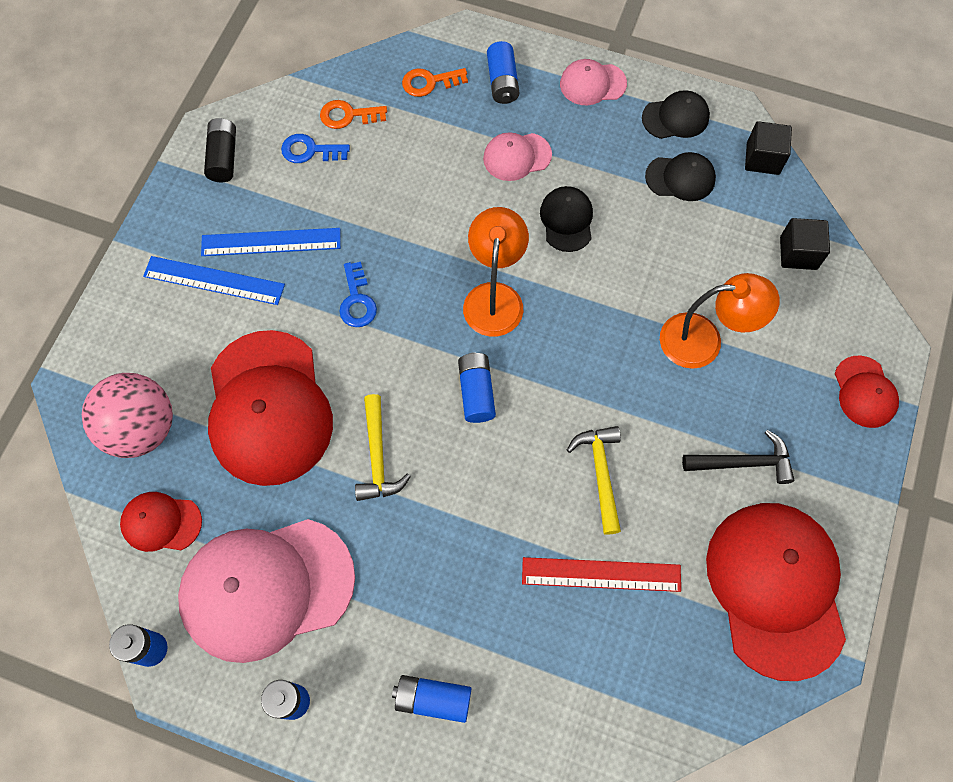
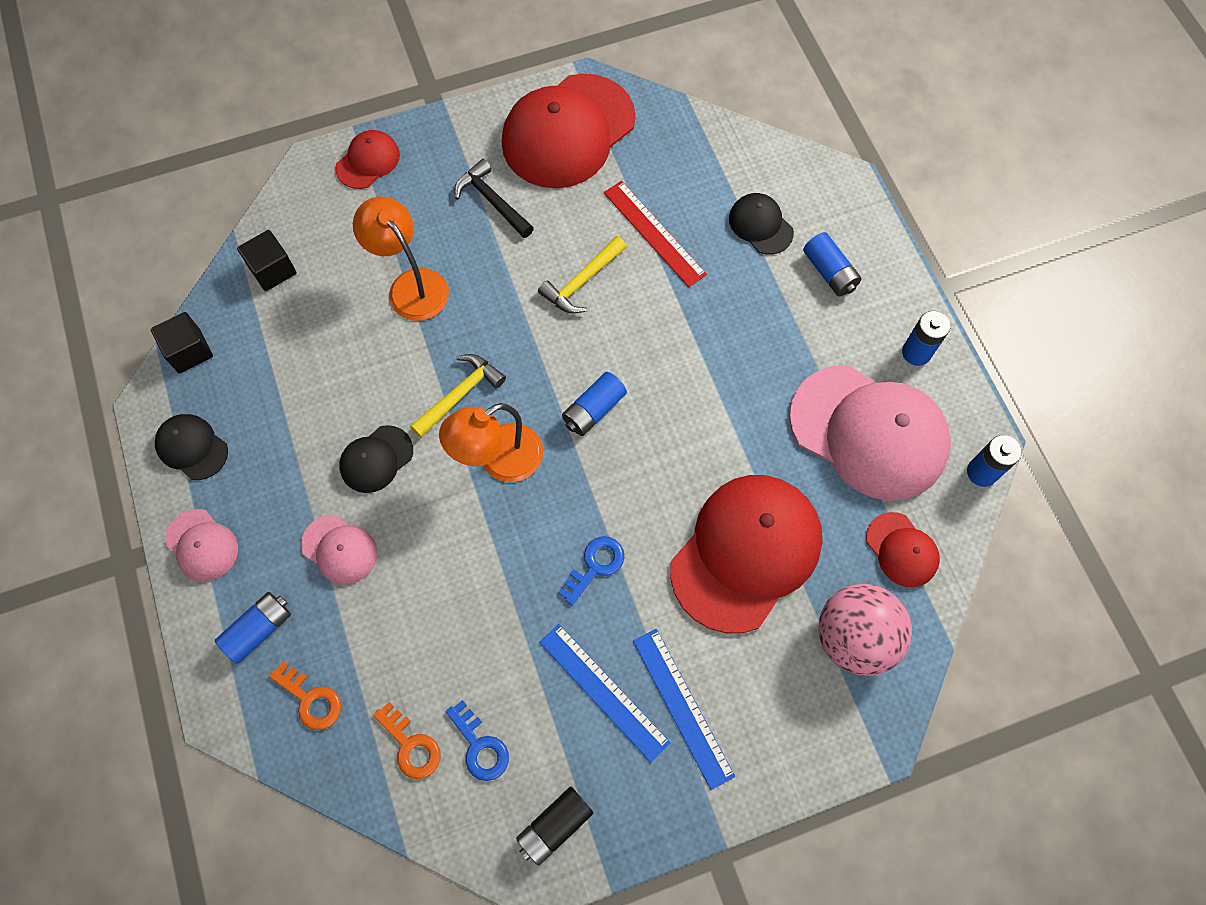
camera: 130 degrees left, 0 degrees up
yellow hammer [355,394,411,501] -> yellow hammer moved to [410,354,506,437]
black cap [645,152,716,201] -> black cap moved to [729,193,794,255]

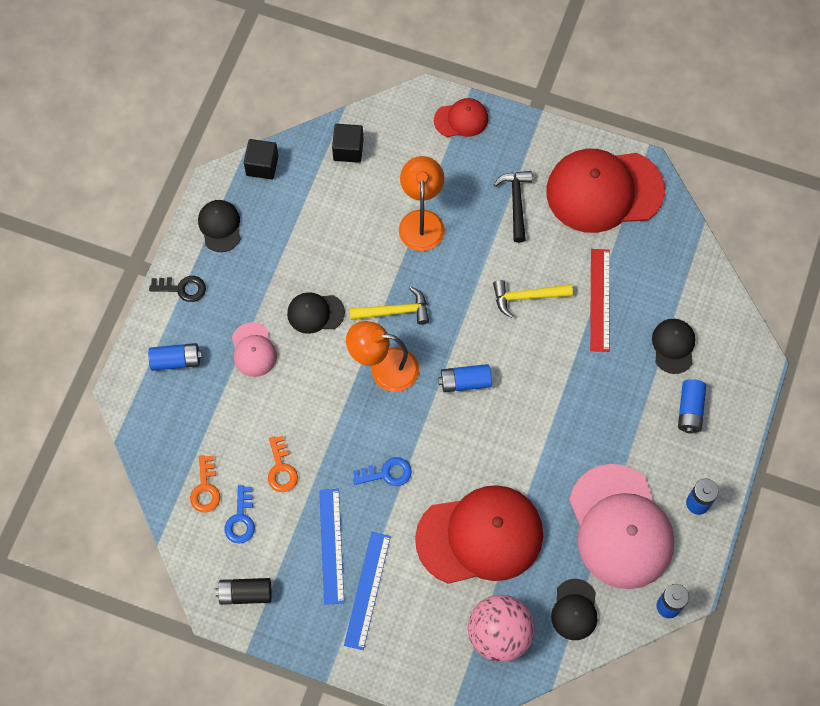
camera: 40 degrees right, 0 degrees up
pink cap [165,509,238,582] -> black key [149,276,206,302]
orange key [269,661,341,730] -> orange key moved to [268,436,298,492]
red cap [866,512,940,587] -> black cap [551,579,597,640]

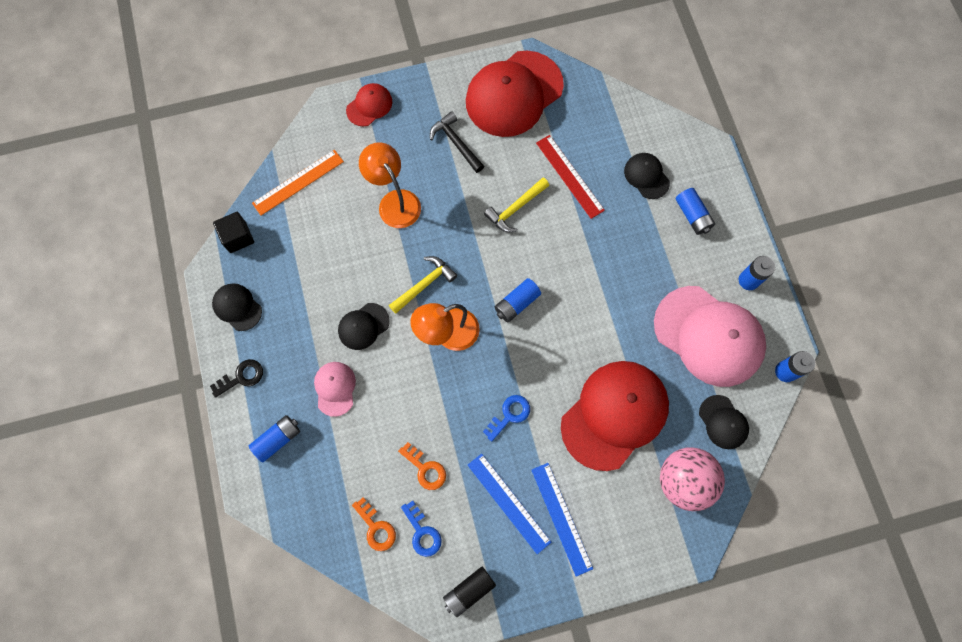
camera: 35 degrees left, 5 degrees up
pink cap [232,322,277,377] -> pink cap turned 135 degrees counterclockwise [314,362,356,417]
black cube [332,124,363,163] -> orange ruler [252,150,344,216]

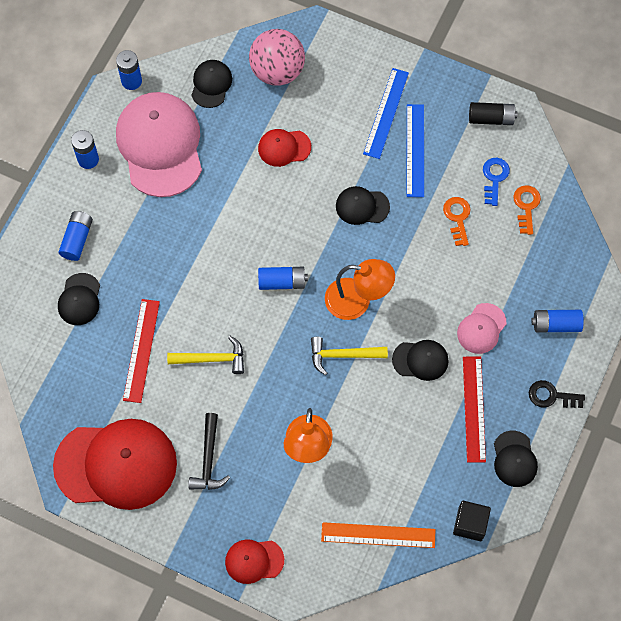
camera: 140 degrees left, 5 degrees down
blue key [483,395,530,442] -> black cap [336,186,390,225]
red cap [561,361,669,471] -> red cap [258,129,311,167], size x0.47
none -> red ruler [463,357,486,462]

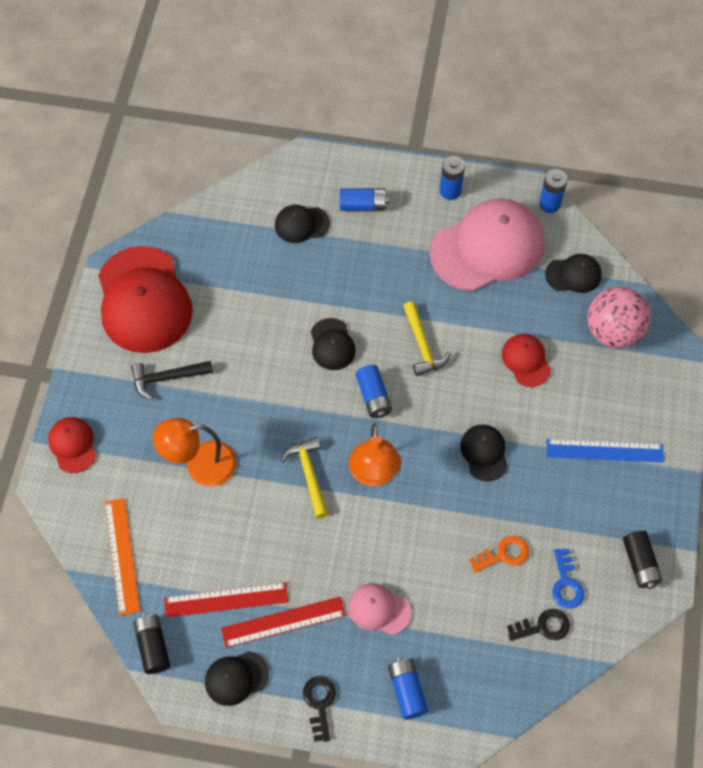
camera: 75 degrees right, 5 degrees down
red ruler [123,299,160,403] -> red ruler moved to [164,582,288,618]
yellow hammer [167,336,244,374] -> yellow hammer moved to [403,301,451,376]
black cap [392,340,449,381] -> black cap moved to [311,318,356,370]
blue ruler [406,104,424,197] -> none
black cube [453,501,491,541] -> black battery [133,614,170,674]
blue key [483,158,510,206] -> blue key turned 90 degrees clockwise [552,548,584,609]
orange key [513,185,541,235] -> black key [507,609,570,641]

